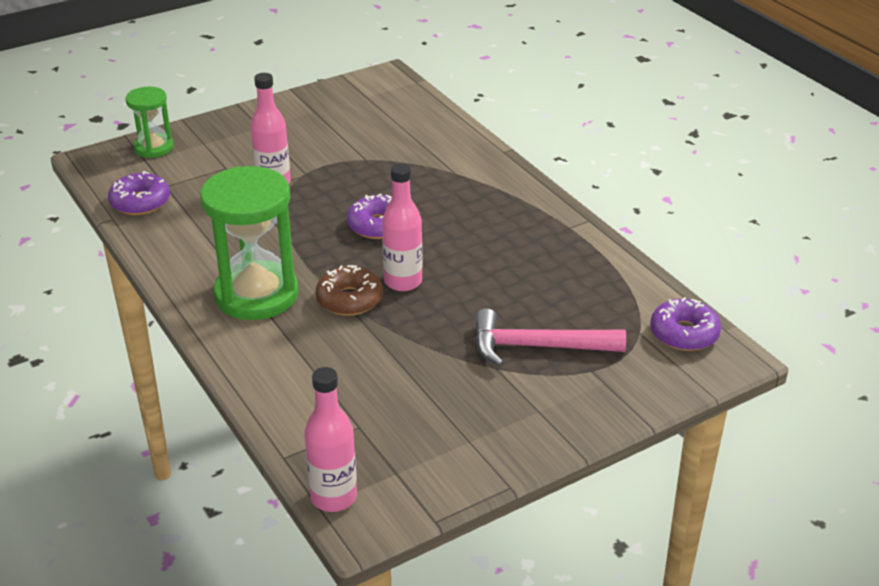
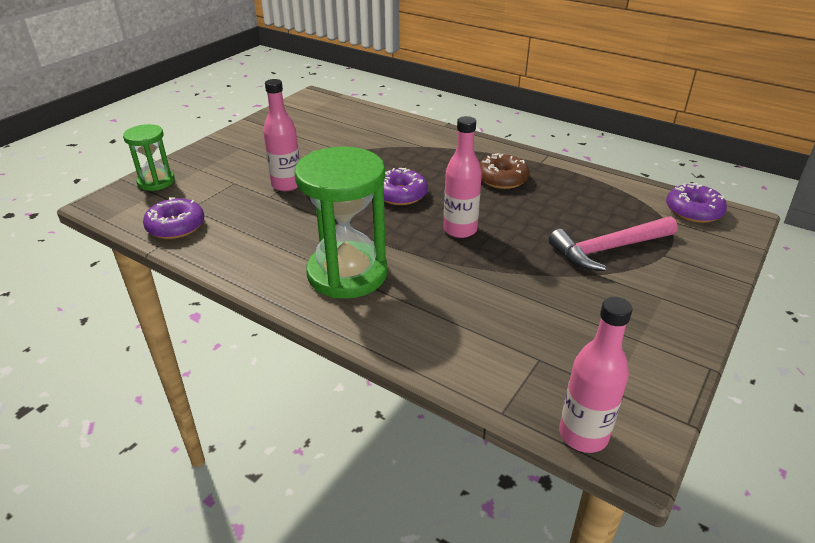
camera: 25 degrees left, 0 degrees up
brown donut [316,265,383,316] -> brown donut moved to [480,153,529,189]

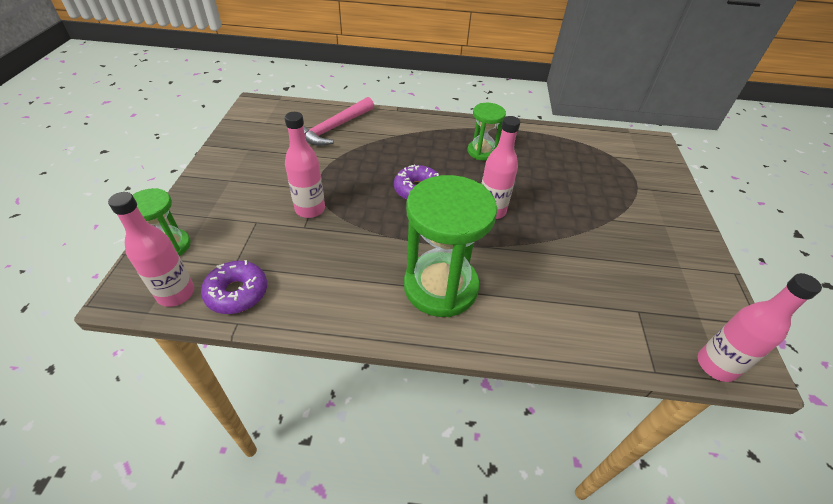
camera: 30 degrees left, 10 degrees up
brown donut [480,153,529,189] -> green hourglass [468,103,506,161]
pink hammer [549,216,677,271] -> pink hammer moved to [303,97,374,146]
purple donut [666,183,727,223] -> none
none -> pink bottle [108,192,194,307]

